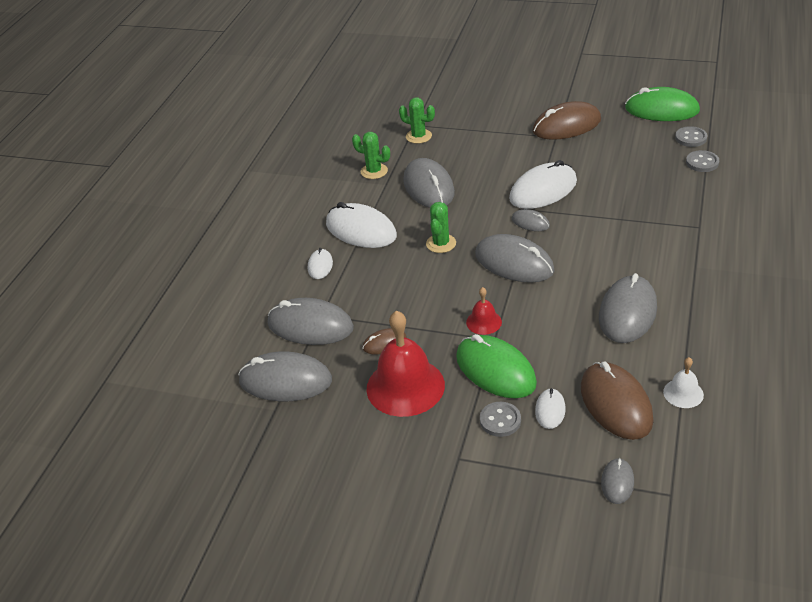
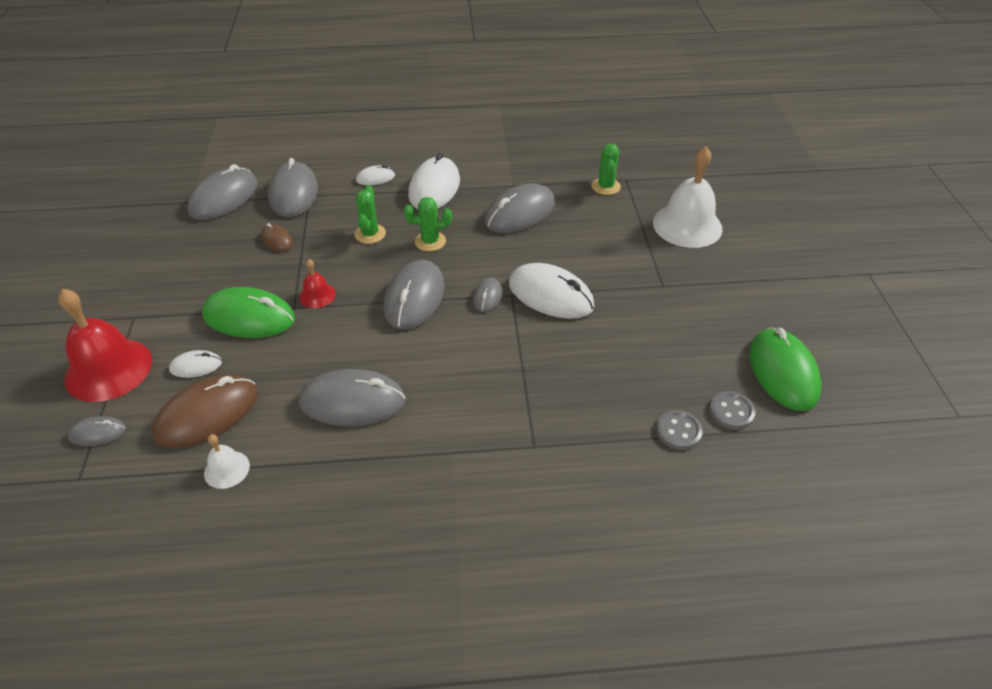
camera: 65 degrees right, 5 degrees up
grey mouse [238,351,332,401] -> grey mouse turned 45 degrees clockwise [187,164,258,220]
green cactus [352,132,390,179] -> green cactus moved to [354,185,386,244]
red bell [366,310,445,417] -> red bell moved to [58,289,152,402]
green mouse [456,334,537,398] -> green mouse turned 75 degrees clockwise [202,287,295,338]
grey button [480,402,521,437] -> none
brown mouse [532,101,601,140] -> none
none -> white bell [653,146,723,248]

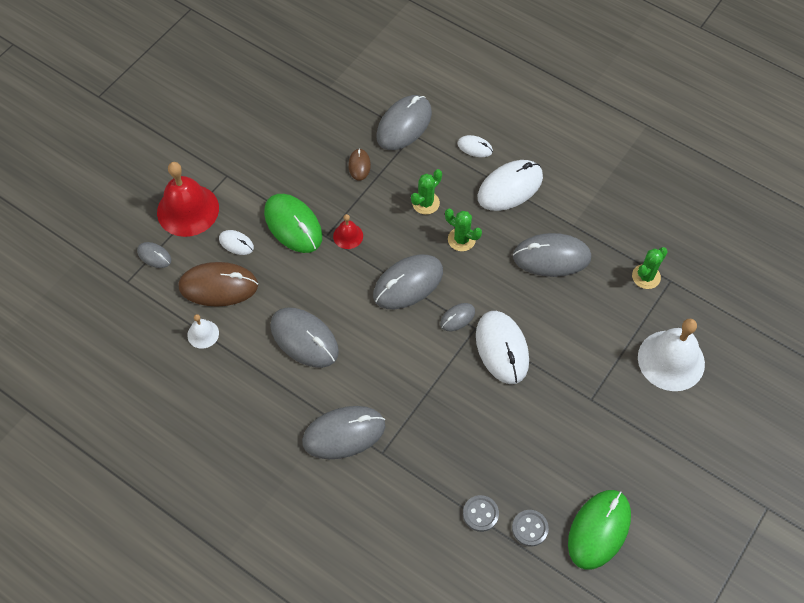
camera: 40 degrees right, 15 degrees up
grey mouse [187,164,258,220] -> grey mouse moved to [302,406,385,459]

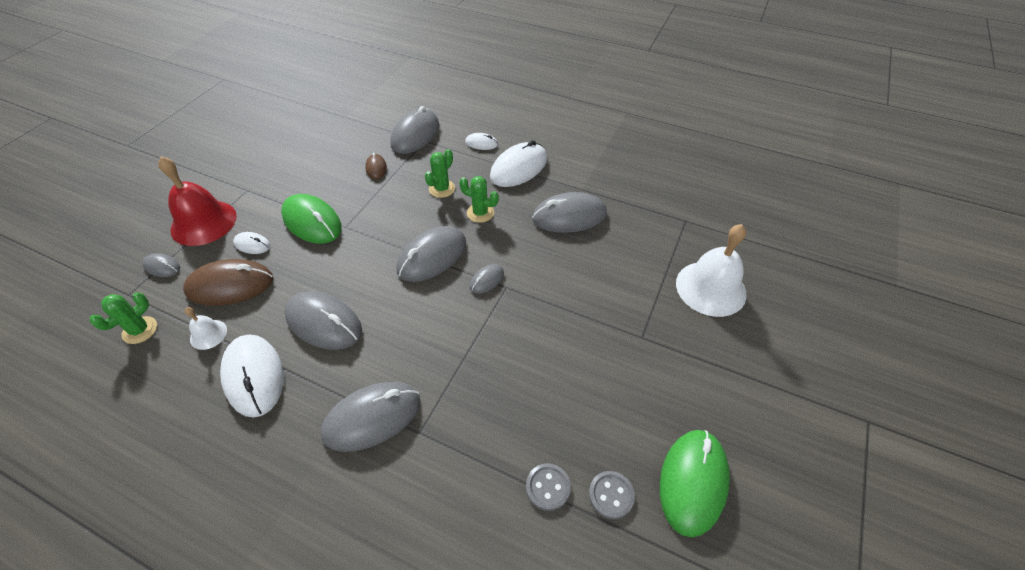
camera: 10 degrees left, 10 degrees down
red bell [333,214,363,249] -> none
white mouse [476,311,529,384] -> white mouse moved to [220,335,284,417]
green cactus [632,247,668,289] -> green cactus moved to [90,292,157,344]

